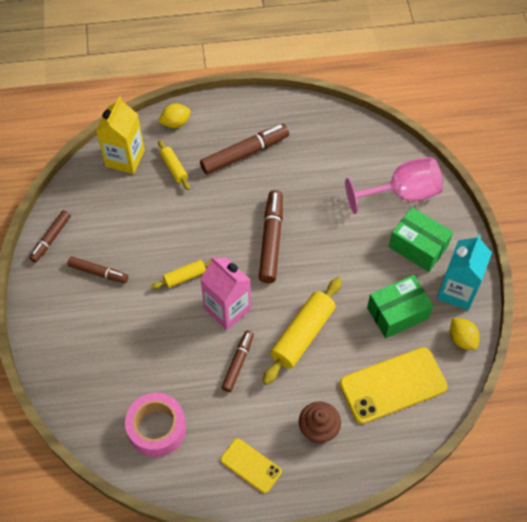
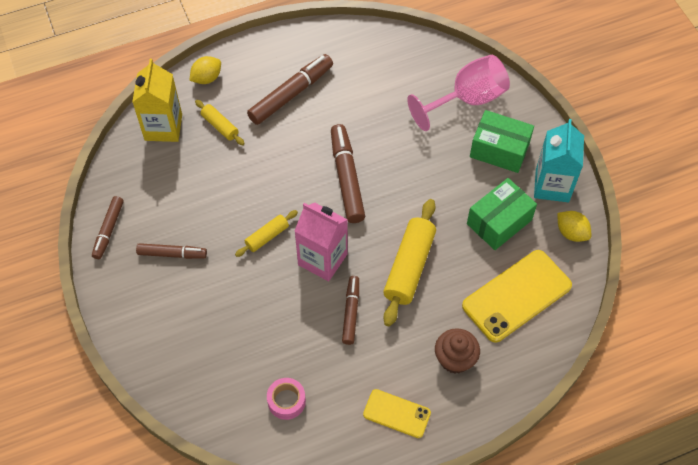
camera: 15 degrees left, 0 degrees up
pink tape [125,393,186,457] -> pink tape [267,378,306,420], size x0.60

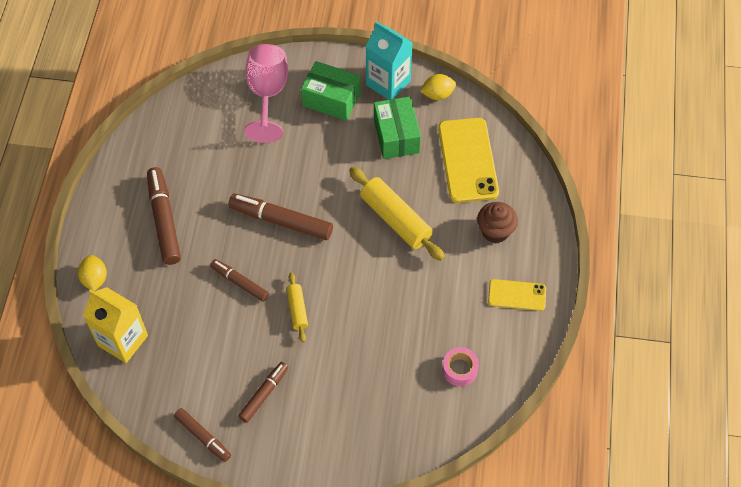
camera: 60 degrees left, 0 degrees up
yellow rolling pin [195,100,245,145] -> none
pink carton [295,203,348,281] -> none
brown marker [342,276,359,345] -> brown marker moved to [210,259,269,302]
yellow phone [363,389,431,438] -> yellow phone turned 45 degrees clockwise [488,279,546,311]
green box [470,110,534,173] -> green box turned 60 degrees clockwise [301,61,360,121]

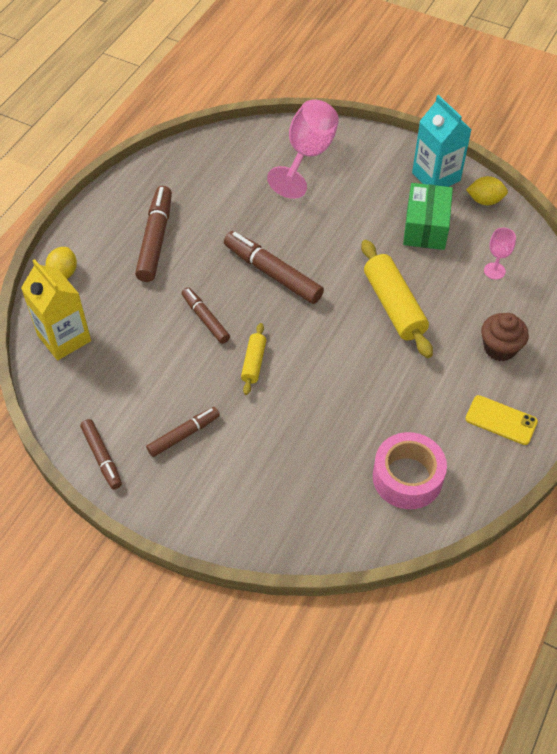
camera: 20 degrees right, 5 degrees down
green box [301,61,360,121] -> none
yellow phone [438,118,499,203] -> pink goblet [484,228,516,280]
pink tape [442,347,479,386] -> pink tape [373,432,447,509], size x1.67

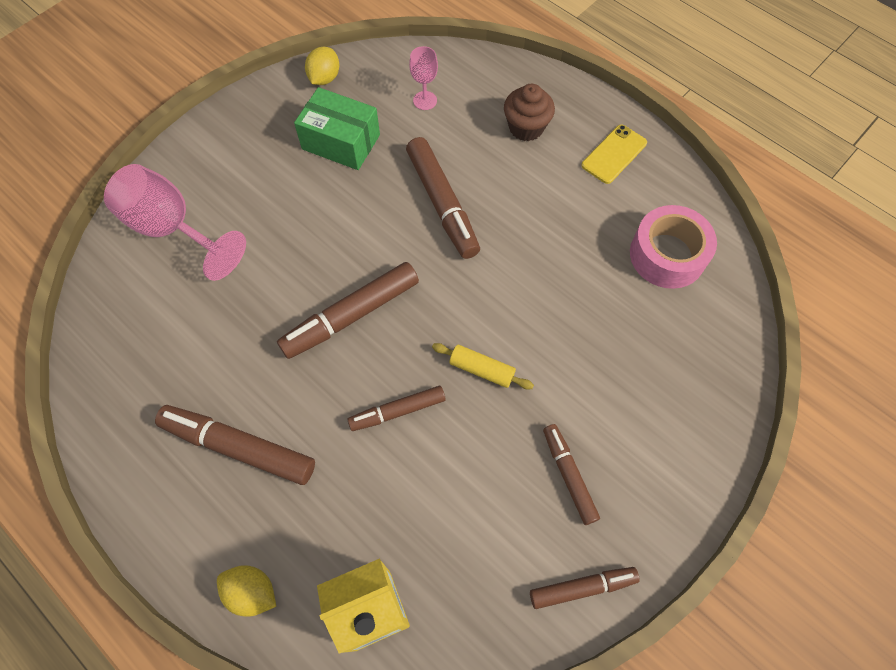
camera: 75 degrees left, 10 degrees up
yellow rolling pin [361,240,433,358] -> brown marker [406,137,480,259]
turquoise carton [412,95,472,187] -> none

